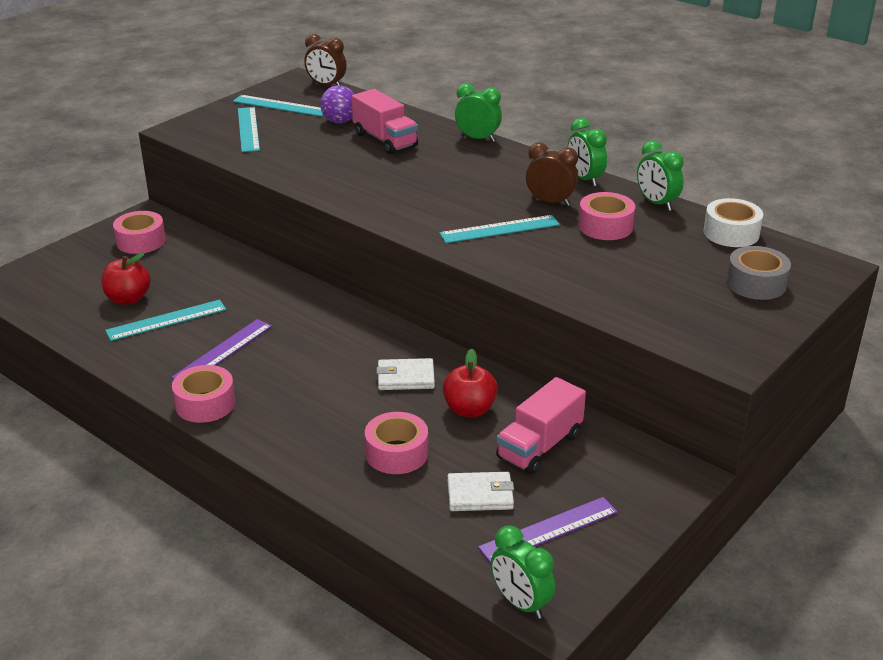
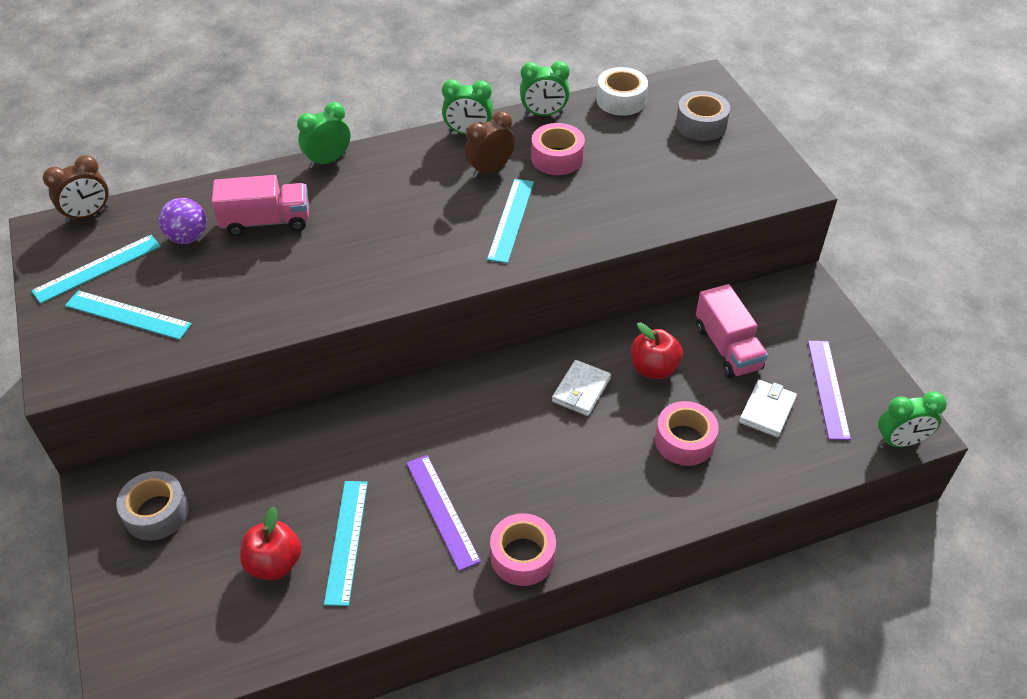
camera: 60 degrees left, 15 degrees up
pink tape [113,211,166,254] -> grey tape [116,471,189,541]

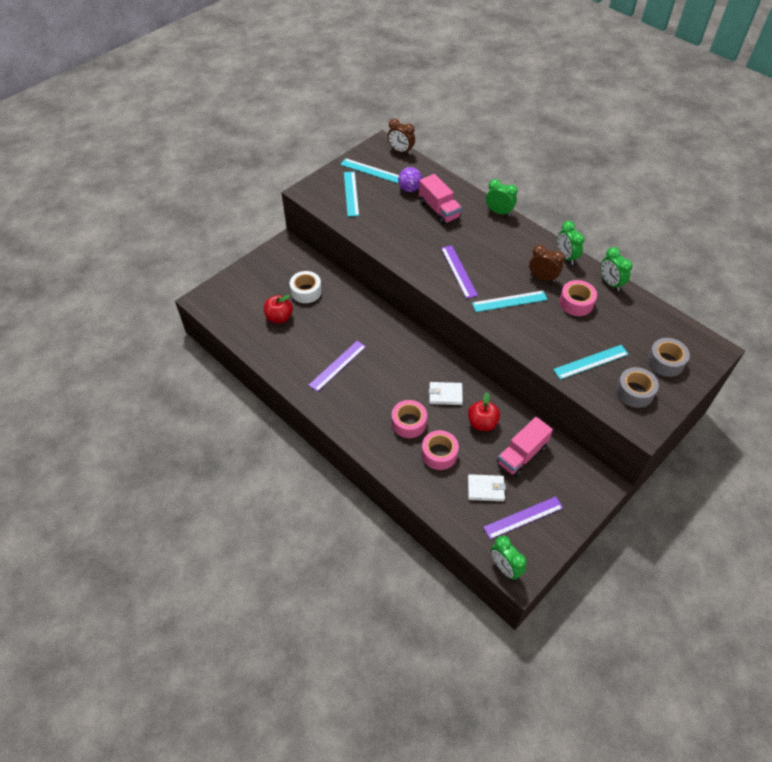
camera: 65 degrees right, 5 degrees up
grey tape [116,471,189,541] -> grey tape moved to [616,367,659,408]
turquoise ruler [324,481,368,606] -> turquoise ruler moved to [553,345,629,380]
pink tape [490,513,556,586] -> pink tape moved to [392,400,427,438]
white tape [597,67,648,116] -> white tape moved to [290,271,322,303]
none -> purple ruler [441,245,478,299]

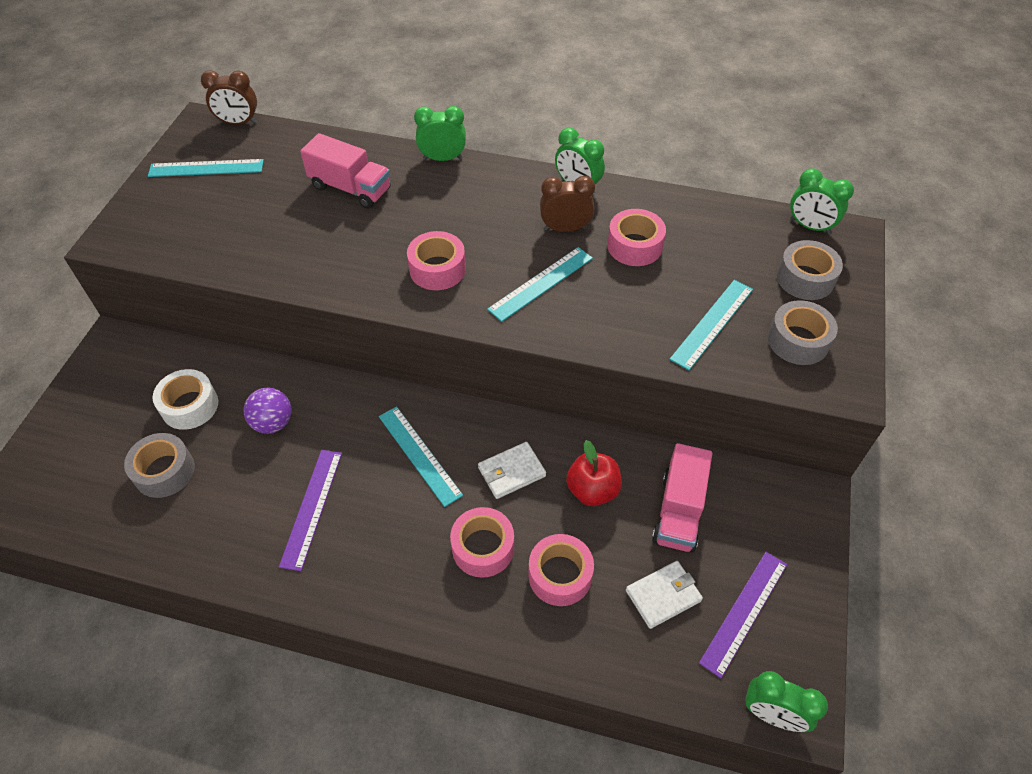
camera: 30 degrees left, 0 degrees up
red apple [264,295,293,323] -> grey tape [124,433,195,498]
turquoise ruler [344,172,359,217] -> turquoise ruler moved to [379,406,463,507]
purple ball [398,167,422,192] -> purple ball moved to [243,388,292,434]
purple ruler [441,245,478,299] -> pink tape [407,231,466,290]
green clock [600,247,632,291] -> green clock moved to [790,168,854,234]

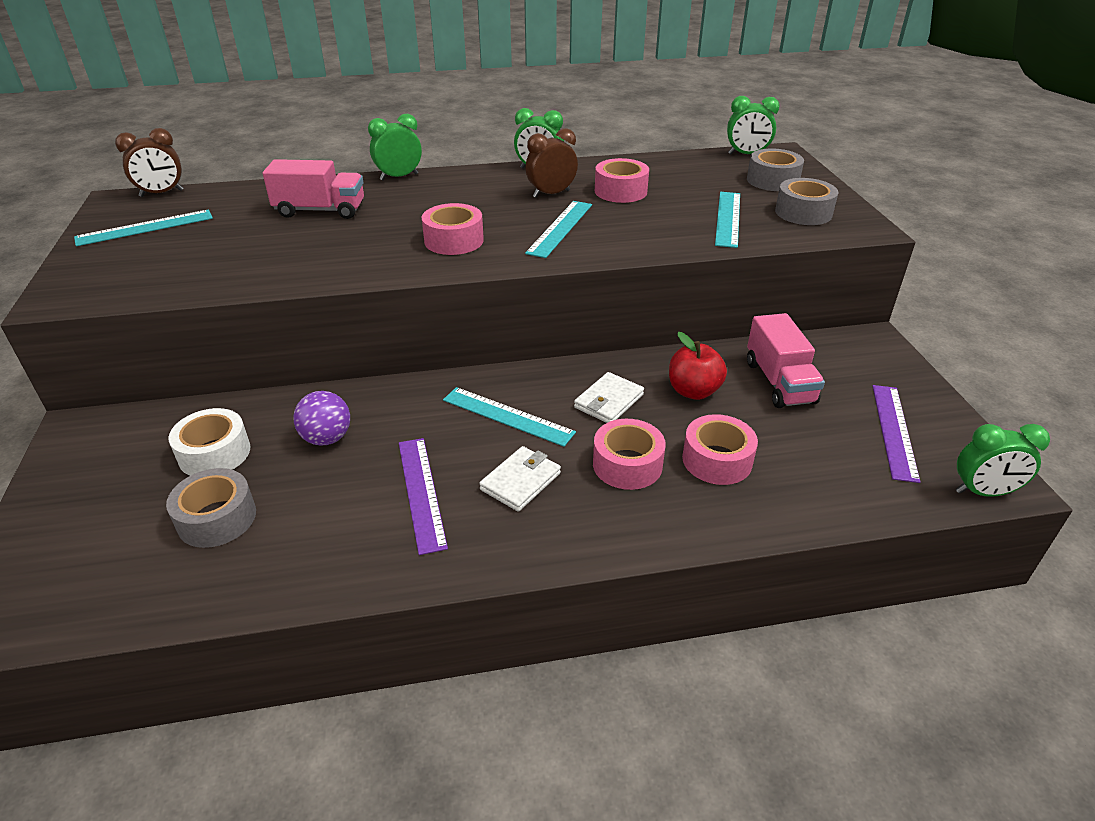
camera: 25 degrees left, 15 degrees down
white wallet [626,561,703,629] -> white wallet moved to [479,446,561,512]

